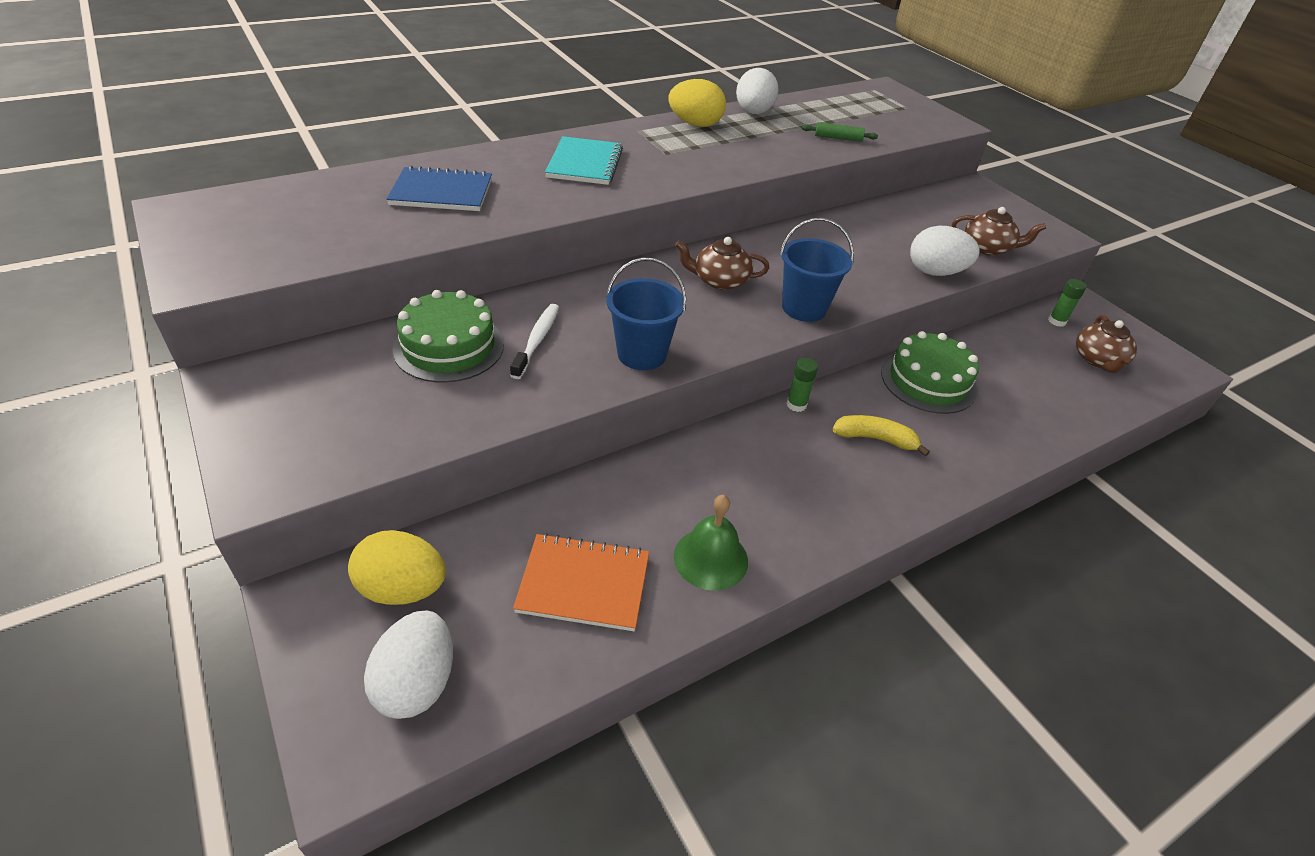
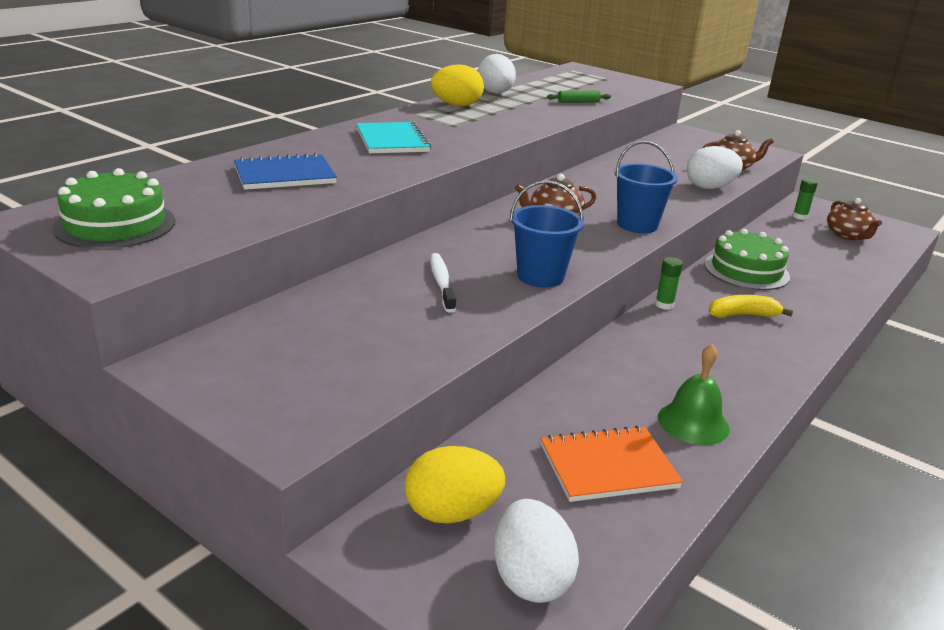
camera: 20 degrees left, 15 degrees down
green cake [393,290,504,383] -> green cake moved to [52,168,175,249]

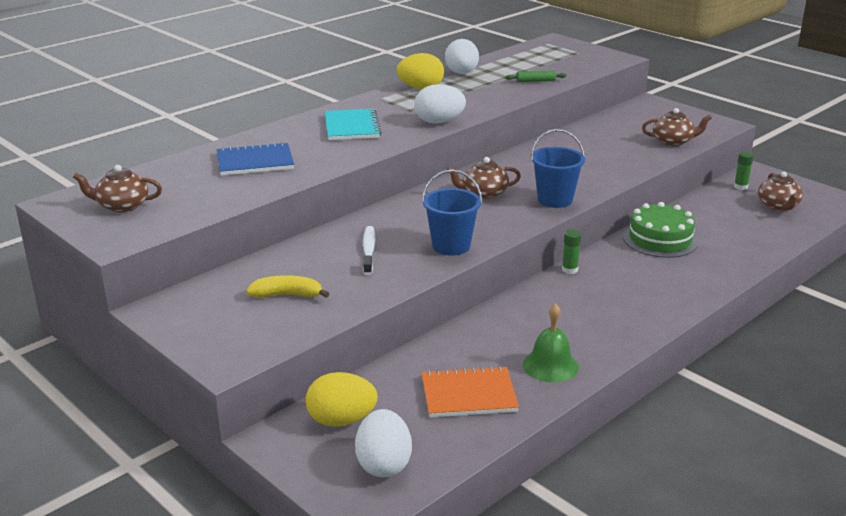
camera: 10 degrees right, 0 degrees up
green cake [52,168,175,249] -> brown teapot [73,165,162,212]
white egg [687,146,743,189] -> white egg moved to [414,84,466,124]
yellow banana [709,295,793,318] -> yellow banana moved to [246,275,330,298]

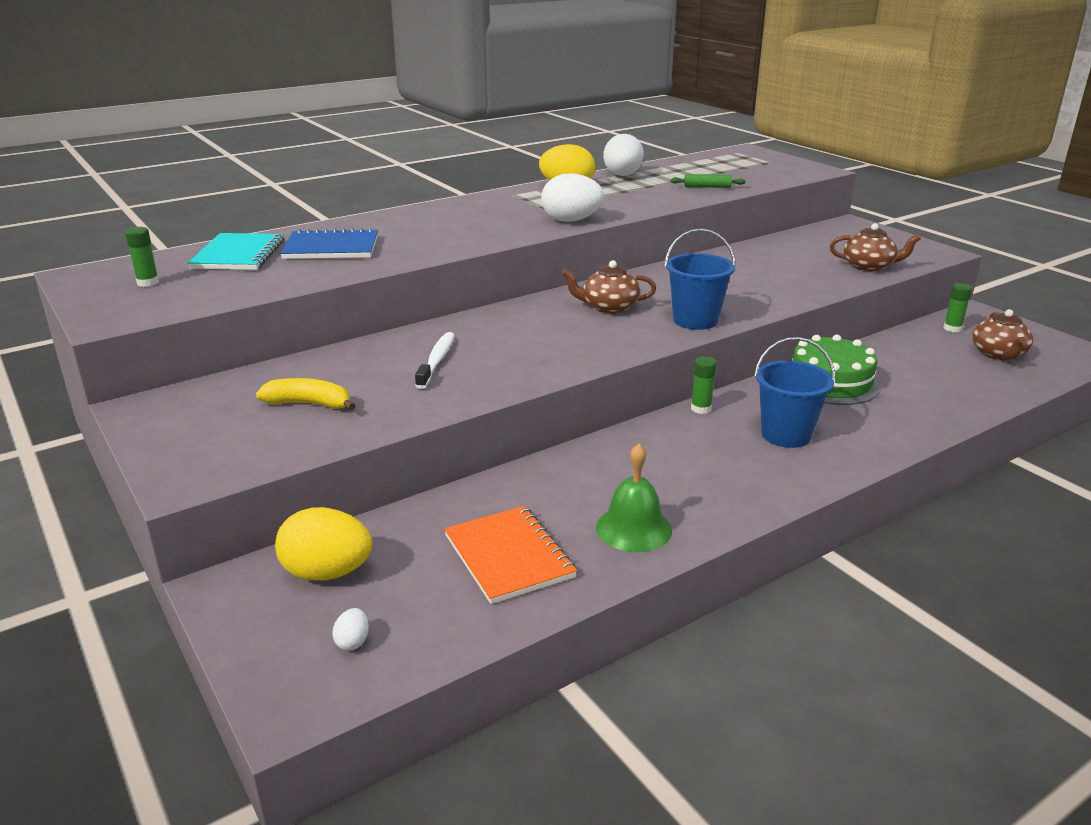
camera: 10 degrees right, 0 degrees up
brown teapot [73,165,162,212] -> green glue stick [125,227,159,287]
turquoise notebook [325,109,381,140] -> turquoise notebook moved to [188,233,284,270]
white egg [355,409,412,477] -> white egg [332,608,369,651], size x0.44
blue bucket [422,170,482,256] -> blue bucket moved to [754,337,835,448]
orange notebook [422,366,519,417] -> orange notebook turned 60 degrees clockwise [444,506,577,604]

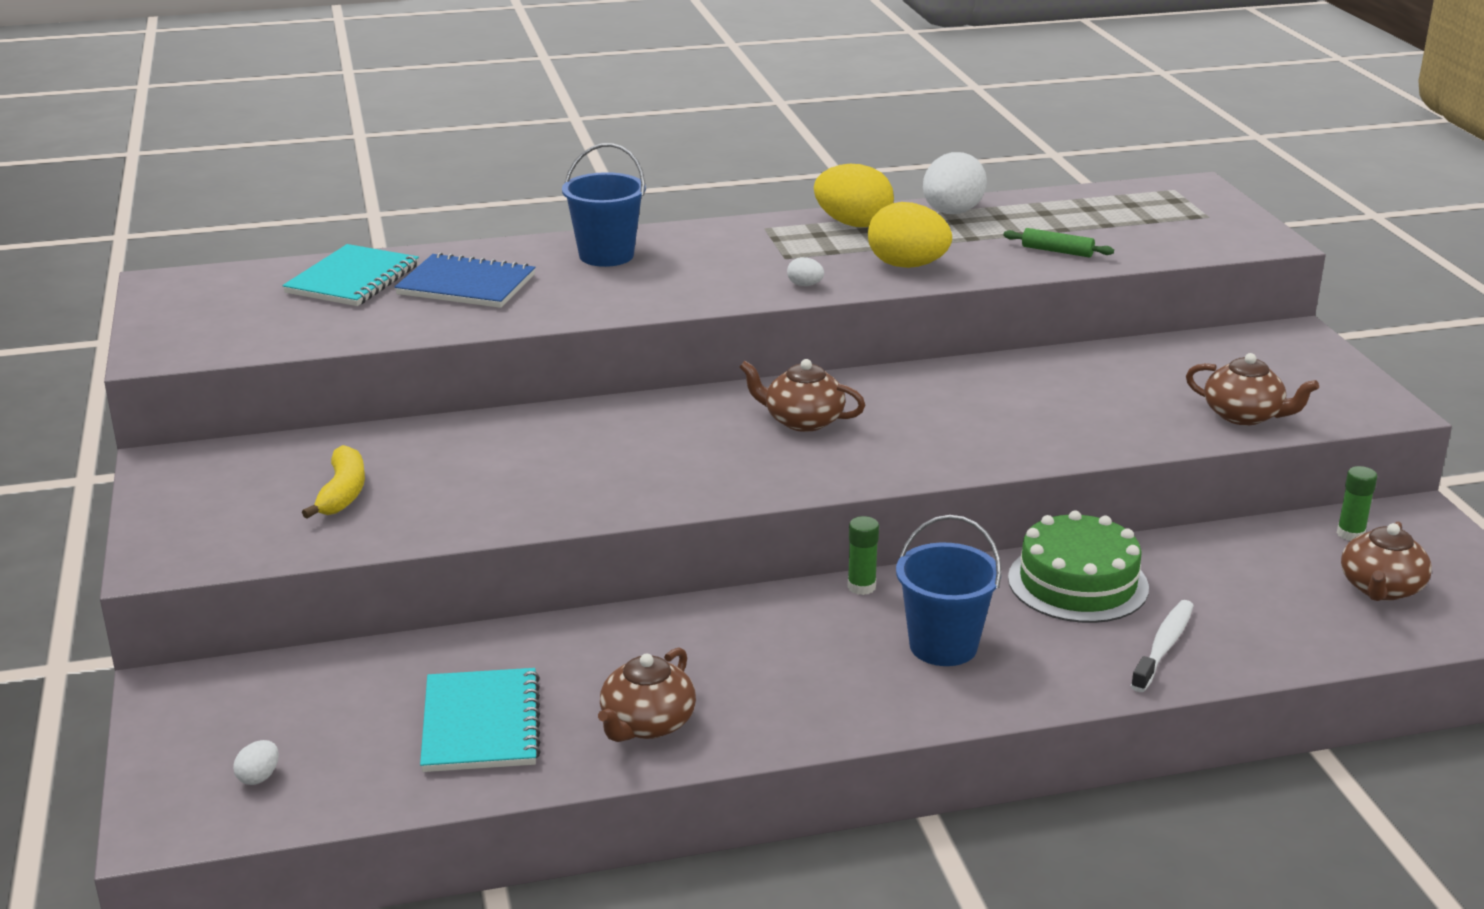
camera: 20 degrees right, 0 degrees up
green glue stick [125,227,159,287] -> none
yellow banana [256,378,356,410] -> yellow banana turned 60 degrees clockwise [302,445,365,518]
yellow egg [275,507,372,581] -> yellow egg moved to [868,202,952,268]
white toothbrush [415,332,455,389] -> white toothbrush moved to [1131,600,1194,692]
orange notebook [444,506,577,604] -> turquoise notebook [420,668,541,772]
white egg [541,173,604,222] -> white egg [787,257,824,286], size x0.44
green bell [596,444,672,552] -> brown teapot [598,647,696,742]
blue bucket [664,228,736,330] -> blue bucket moved to [562,143,646,267]

